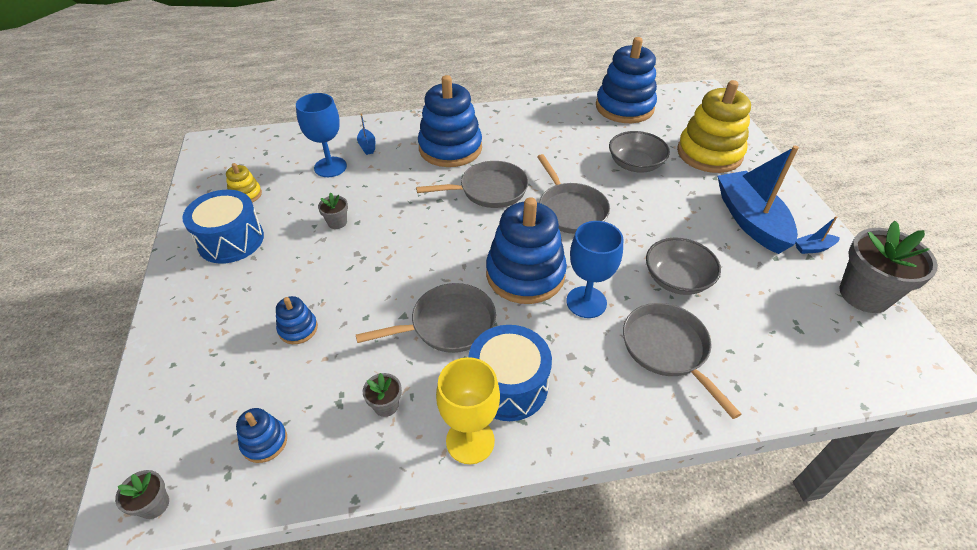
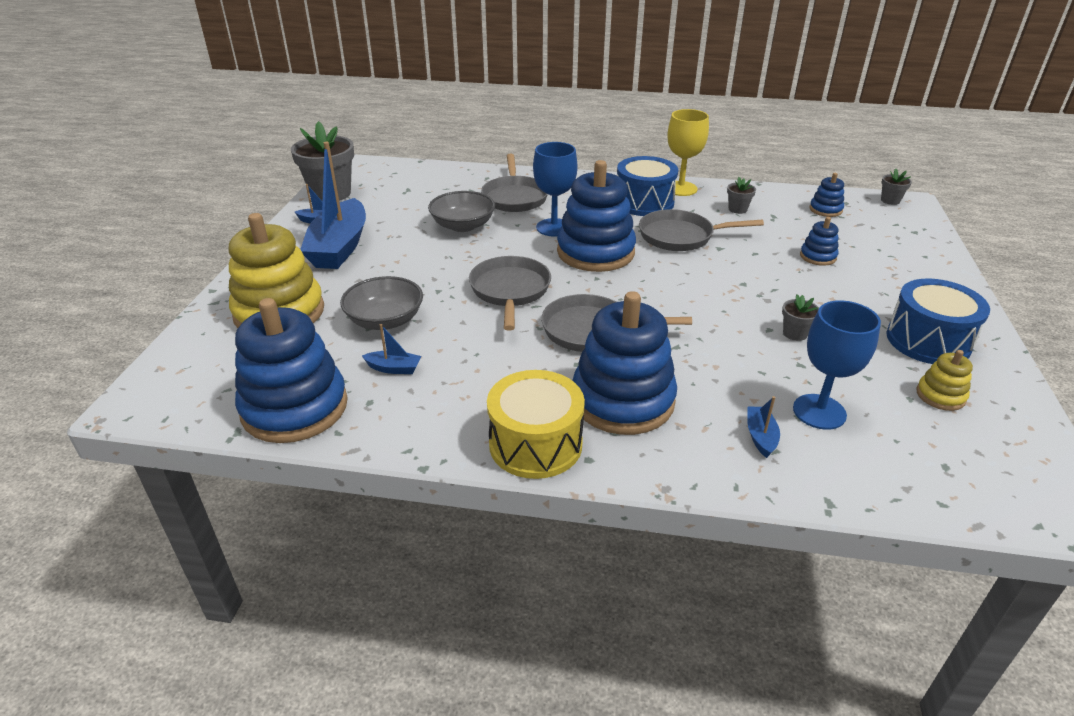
camera: 160 degrees left, 10 degrees down
none -> blue boat [362,324,421,374]
none -> yellow drum [487,370,585,479]

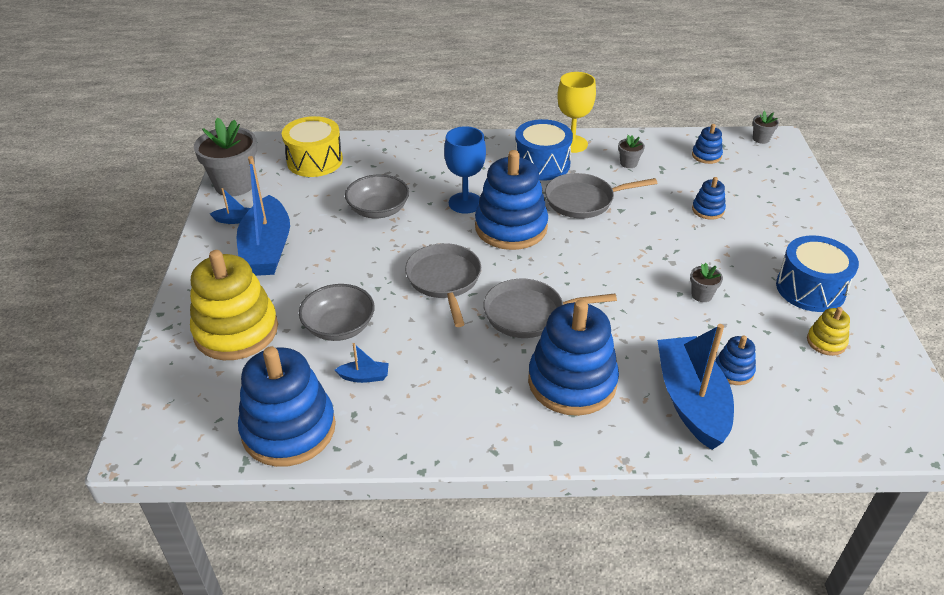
camera: 10 degrees left, 5 degrees up
grey pan [481,154,548,212] -> none
yellow drum [487,370,585,479] -> yellow drum moved to [282,116,343,177]
blue boat [747,396,780,458] -> blue boat [657,324,734,450], size x2.47
blue goblet [793,300,881,430] -> blue stacking toy [715,335,756,385]

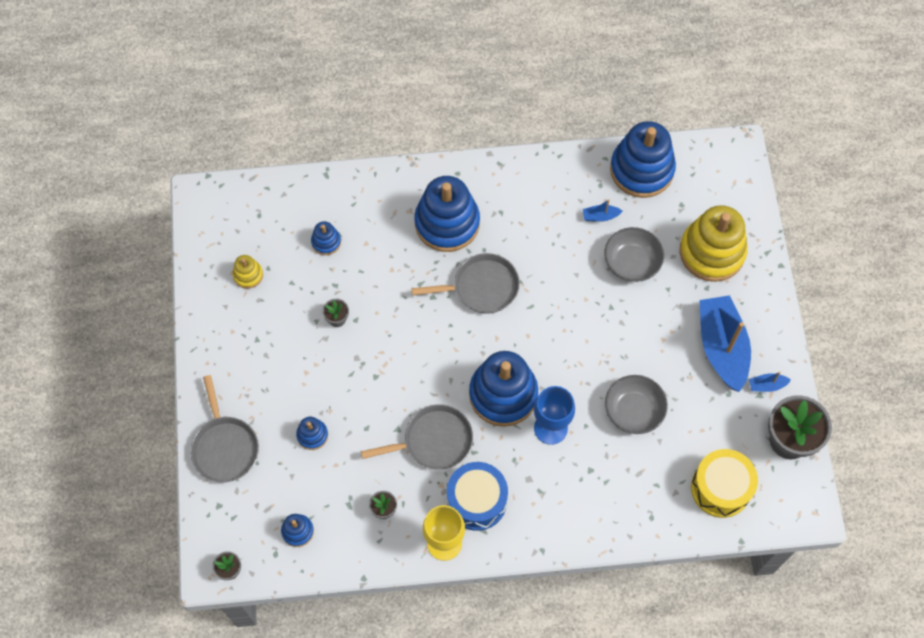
camera: 175 degrees right, 25 degrees up
grey pan [405,243,481,327] -> grey pan moved to [190,375,259,483]
blue boat [657,324,734,450] -> none
blue drum [776,235,859,312] -> none

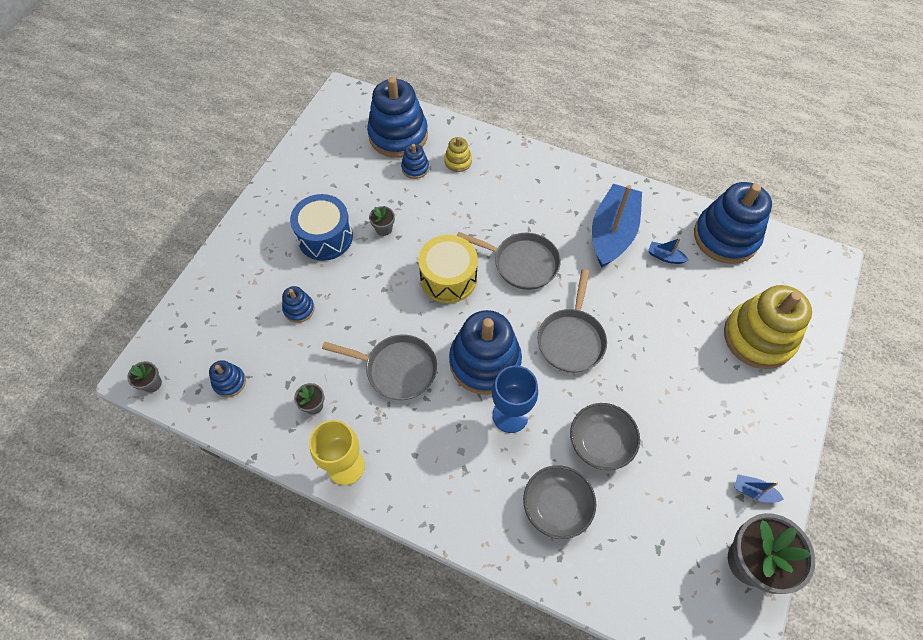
camera: 30 degrees right, 5 degrees down
grey pan [190,375,259,483] -> grey pan moved to [537,269,607,373]
yellow stacking toy [232,255,263,289] -> yellow stacking toy moved to [444,137,472,172]
blue stacking toy [414,176,480,252] -> blue stacking toy moved to [367,77,428,158]
blue drum [447,462,508,531] -> blue drum moved to [290,194,353,261]
grey bowl [604,227,664,282] -> grey bowl moved to [523,465,596,539]
yellow drum [691,449,758,518] -> yellow drum moved to [418,235,478,303]
blue boat [699,295,751,392] -> blue boat moved to [592,184,642,268]

